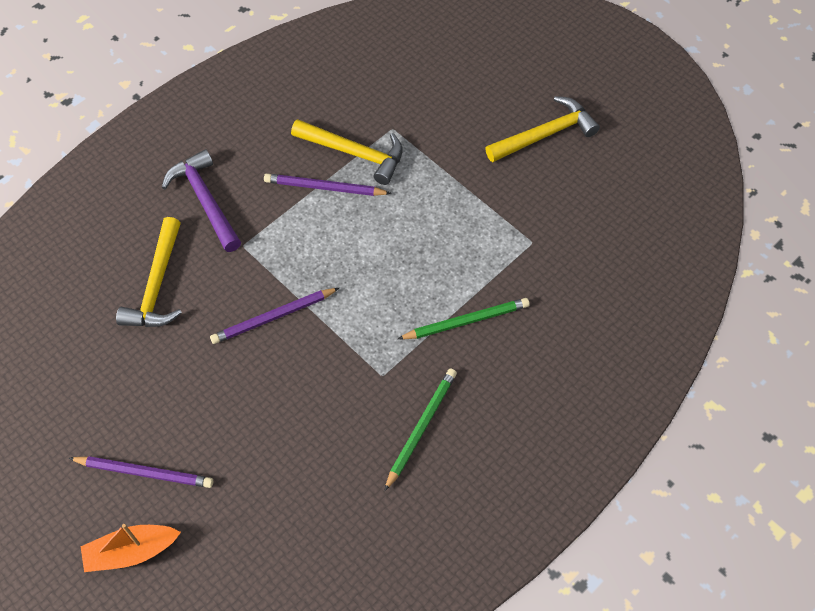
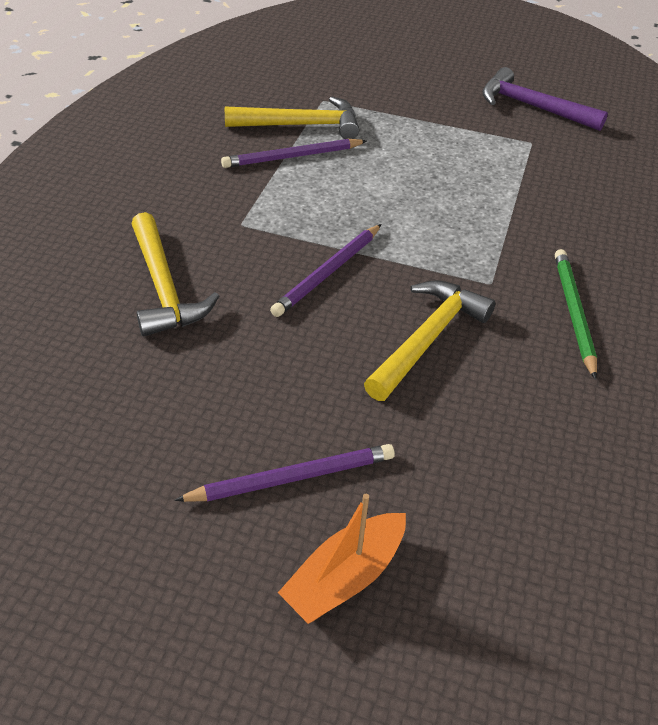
camera: 30 degrees left, 15 degrees down
purple hammer [161,149,241,252] -> purple hammer moved to [482,67,608,131]
green pencil [398,298,530,339] -> none
yellow hammer [485,96,600,162] -> yellow hammer moved to [364,280,496,401]

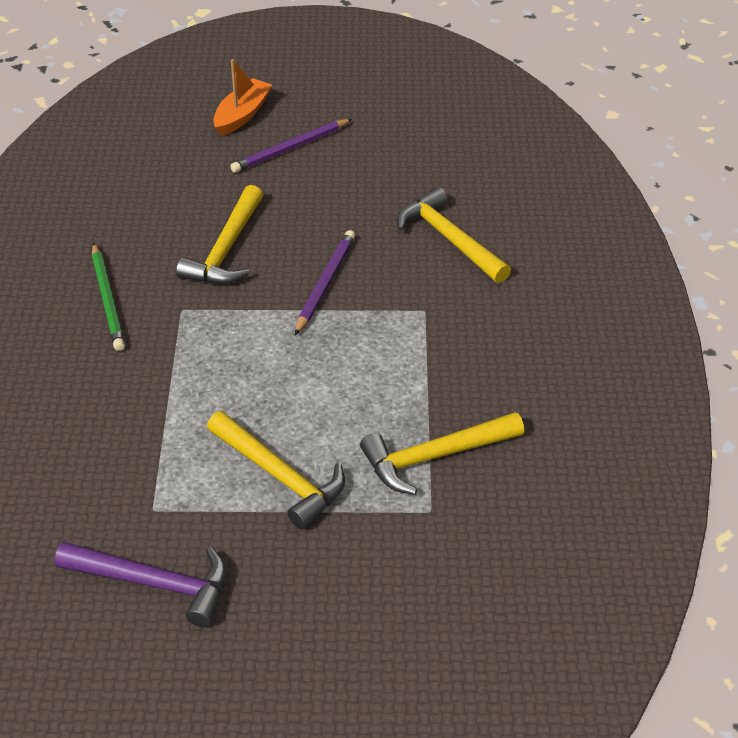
camera: 165 degrees right, 0 degrees up
purple pencil [221,139,367,168] -> none
none -> yellow hammer [207,411,345,530]

